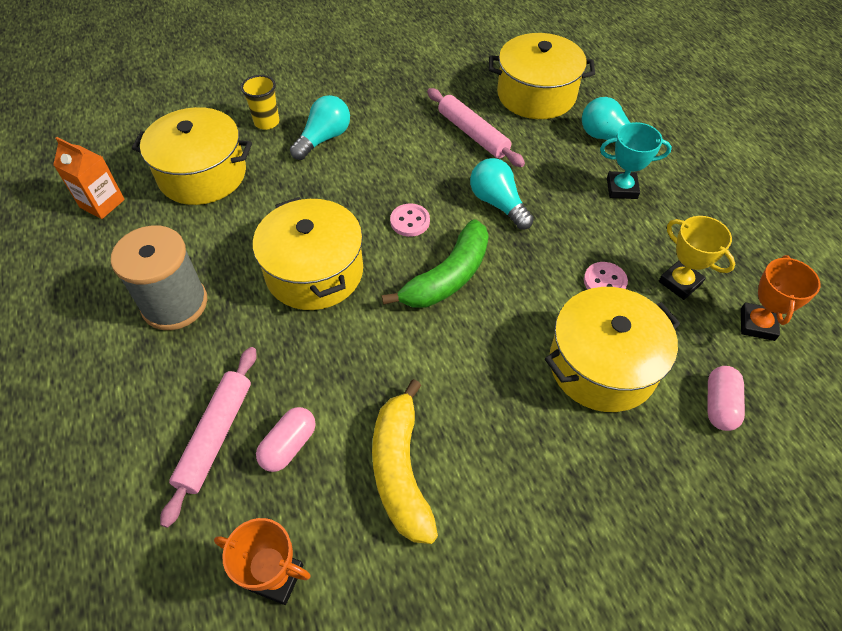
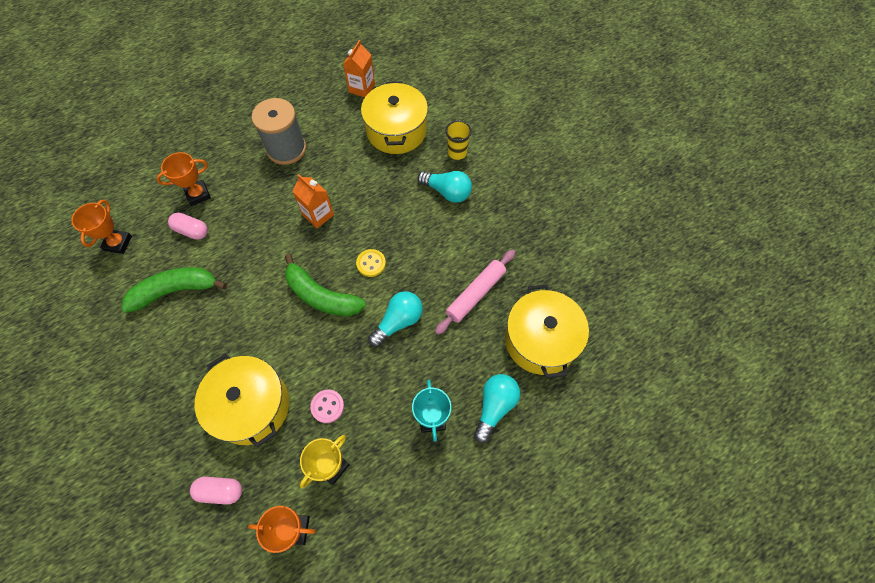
camera: 80 degrees right, 10 degrees up
pink rolling pin [160,347,257,528] -> orange trophy [156,152,211,206]
yellow pot [253,197,363,310] -> orange carton [292,174,334,229]
yellow banana [372,379,438,544] -> green banana [122,267,227,313]
pink button [390,203,430,237] -> yellow button [356,249,386,277]

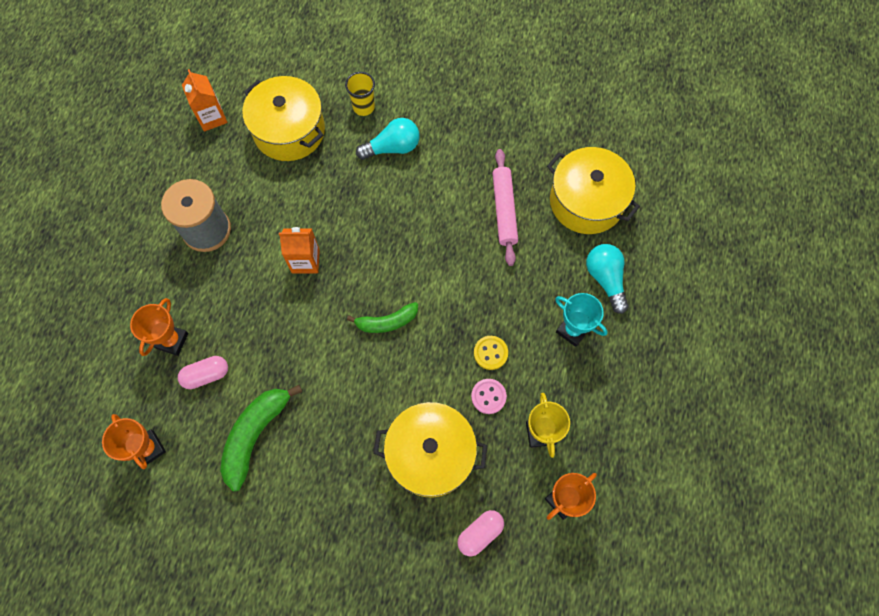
camera: 45 degrees left, 5 degrees up
green banana [285,254,366,317] -> green banana [347,302,418,333], size x0.64
yellow button [356,249,386,277] -> yellow button moved to [474,336,508,370]
turquoise light bulb [368,291,423,347] -> none

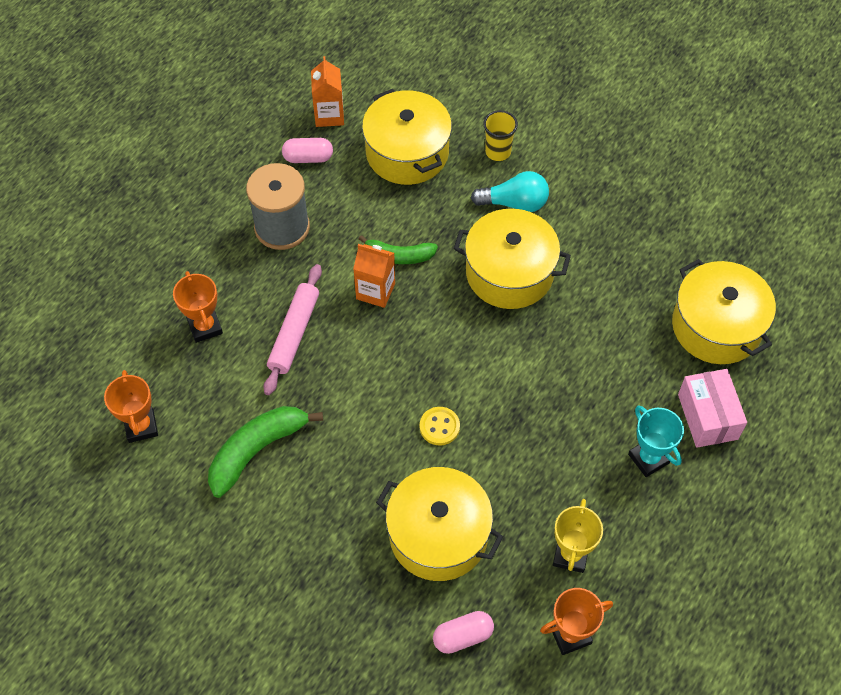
camera: 20 degrees right, 10 degrees down
orange trophy [130,298,188,356] -> orange trophy turned 60 degrees counterclockwise [173,271,223,343]
pink capsule [178,356,228,389] -> pink capsule moved to [282,138,333,163]
green banana [347,302,418,333] -> green banana moved to [359,235,438,264]
pink button [471,379,507,414] -> none
yellow button [474,336,508,370] -> yellow button moved to [420,407,460,445]
pink rolling pin [492,149,518,266] -> pink rolling pin moved to [264,264,322,395]
turquoise light bulb [586,244,629,314] -> pink box [678,369,747,448]
none -> yellow pot [454,209,571,309]

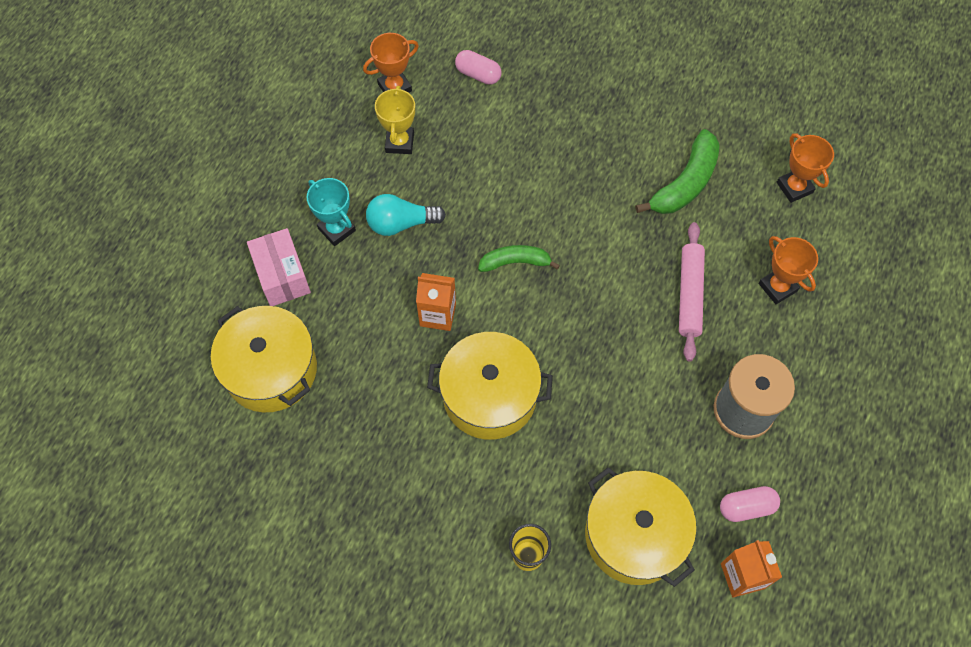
camera: 170 degrees right, 5 degrees up
orange carton [353,244,395,308] -> orange carton moved to [416,273,456,331]
green banana [359,235,438,264] -> green banana moved to [478,245,560,272]
yellow pot [376,467,503,581] -> none
yellow button [420,407,460,445] -> none
pink capsule [433,611,494,654] -> pink capsule turned 60 degrees clockwise [455,50,501,85]
turquoise light bulb [471,171,549,212] -> turquoise light bulb moved to [366,194,446,236]

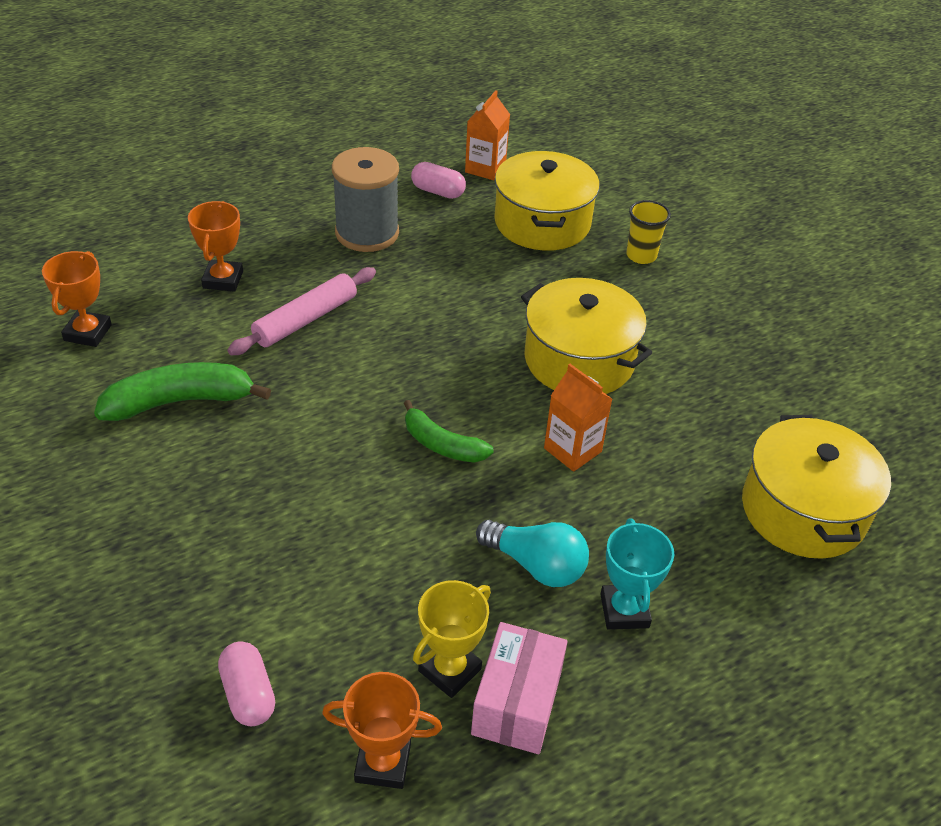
camera: 145 degrees left, 20 degrees down
pink box [247,228,311,306] -> pink box moved to [471,622,568,754]

